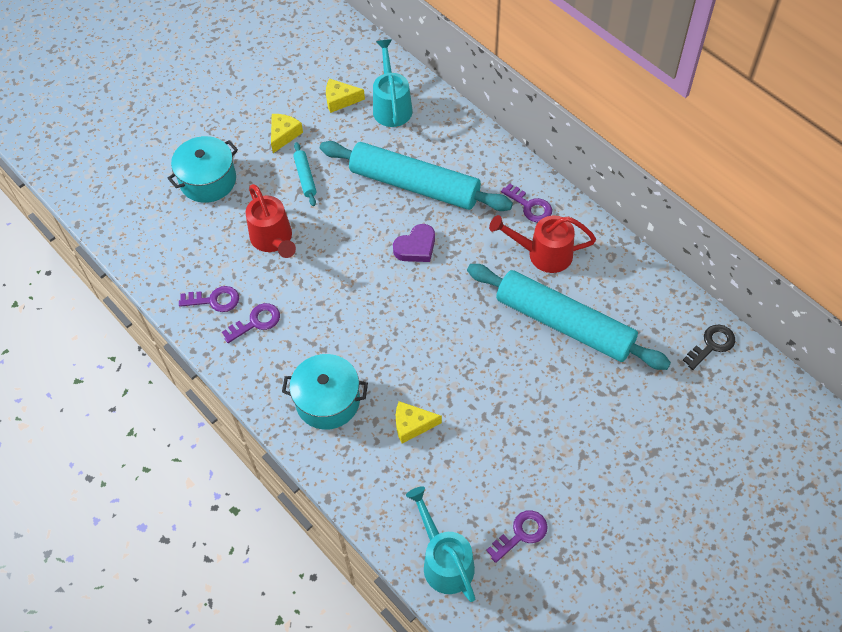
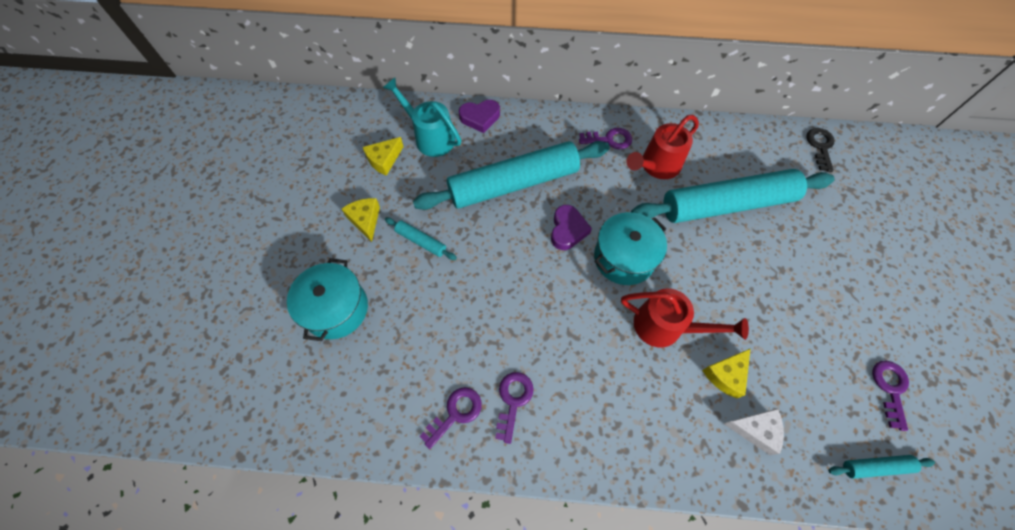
camera: 45 degrees left, 5 degrees up
red watering can [246,184,296,258] -> red watering can moved to [621,288,749,347]
turquoise pot [282,354,368,430] -> turquoise pot moved to [594,212,667,285]
turquoise watering can [406,486,475,602] -> turquoise rolling pin [828,455,935,479]
none -> purple heart [459,100,500,133]
none -> white cheese [723,408,784,455]

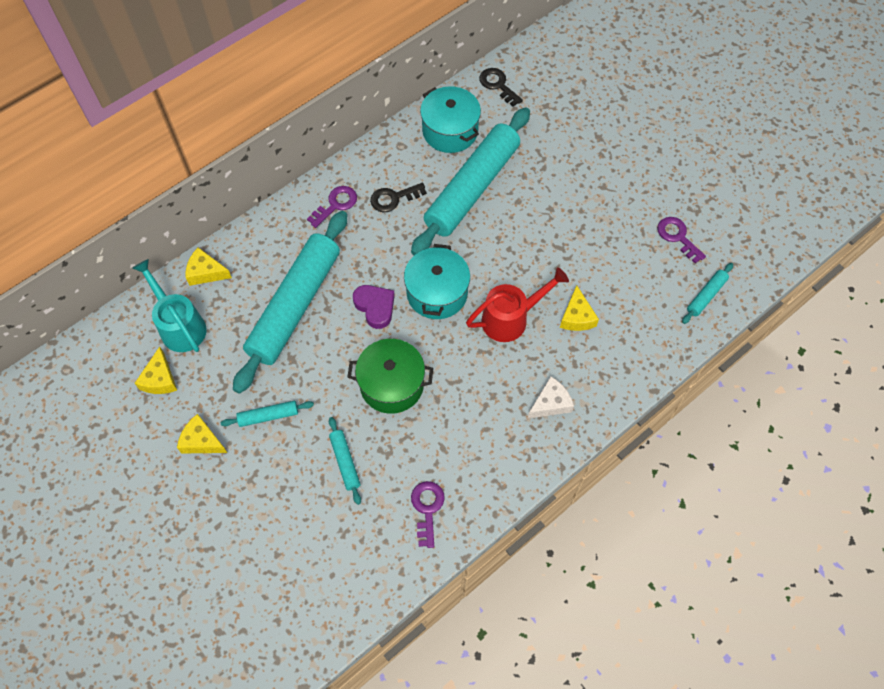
camera: 45 degrees left, 0 degrees up
turquoise pot [287,258,368,341] -> turquoise pot moved to [420,86,481,153]
turquoise watering can [383,78,461,157] -> turquoise watering can turned 60 degrees clockwise [132,259,207,352]
purple heart [459,100,500,133] -> yellow cheese [186,248,232,286]
purple key [495,372,534,444] -> none
red watering can [626,115,699,179] -> black key [370,183,427,212]
white cheese [723,408,784,455] -> white cheese moved to [527,377,574,419]
none -> turquoise rolling pin [329,417,361,505]
none -> green pot [348,339,433,414]

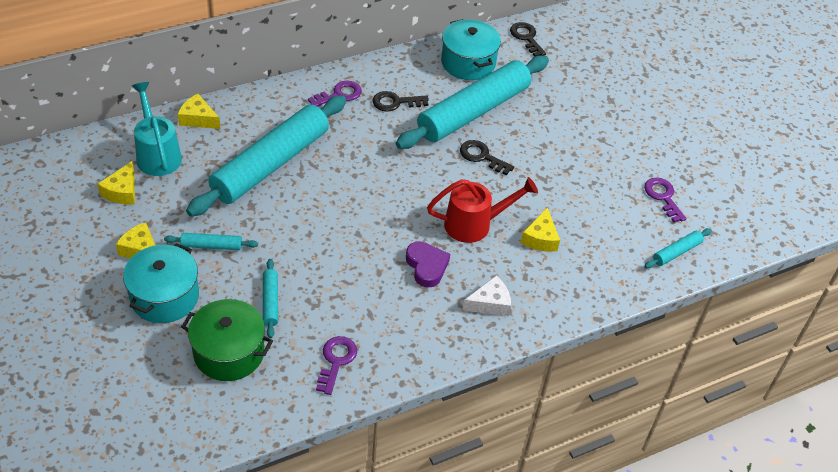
camera: 10 degrees right, 15 degrees down
green pot [348,339,433,414] -> green pot moved to [181,299,273,381]
purple heart [353,285,395,329] -> purple heart moved to [406,241,450,288]
turquoise pot [404,244,470,319] -> turquoise pot moved to [123,243,199,323]
none -> black key [460,140,514,175]

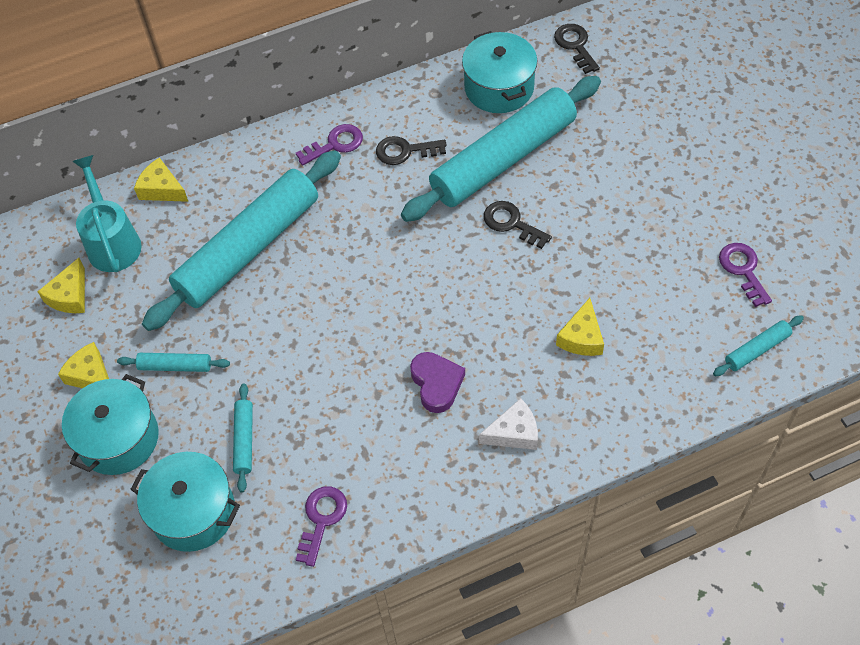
camera: 10 degrees right, 10 degrees up
green pot [181,299,273,381] -> turquoise pot [130,452,240,552]
red watering can [427,177,538,243] -> none

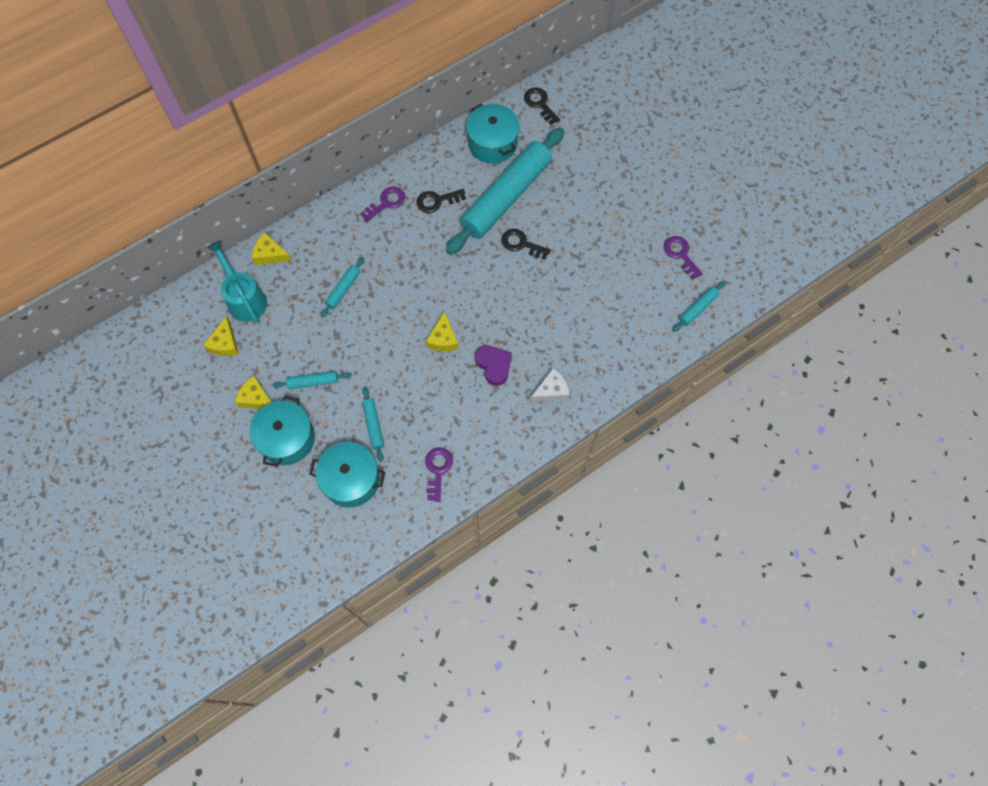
camera: 15 degrees left, 10 degrees up
turquoise rolling pin [142,150,341,331] -> turquoise rolling pin [321,257,364,318], size x0.40
yellow cheese [556,298,604,356] -> yellow cheese moved to [426,311,459,351]

